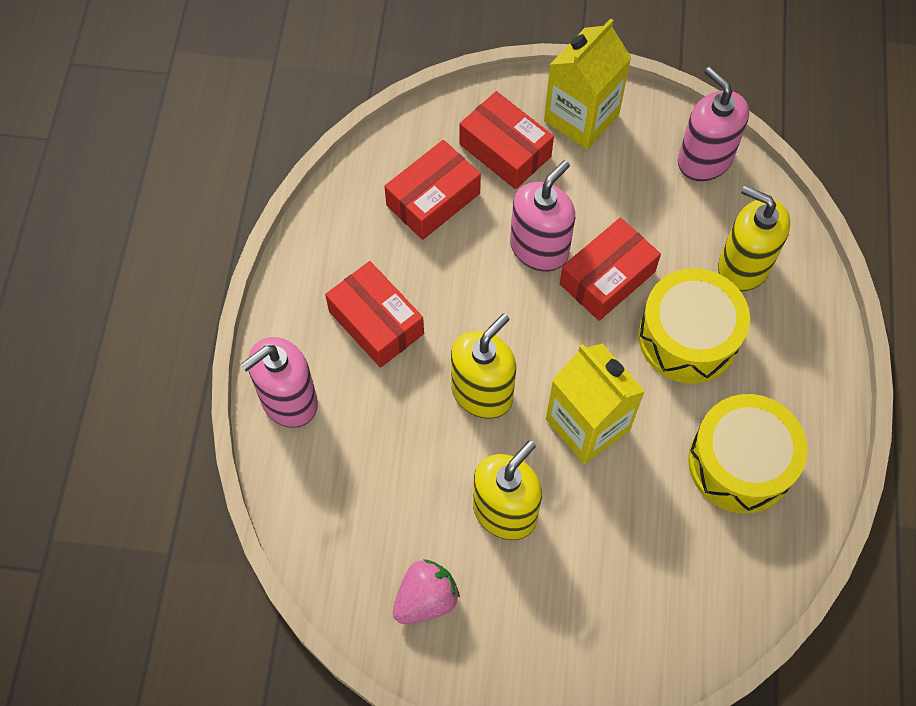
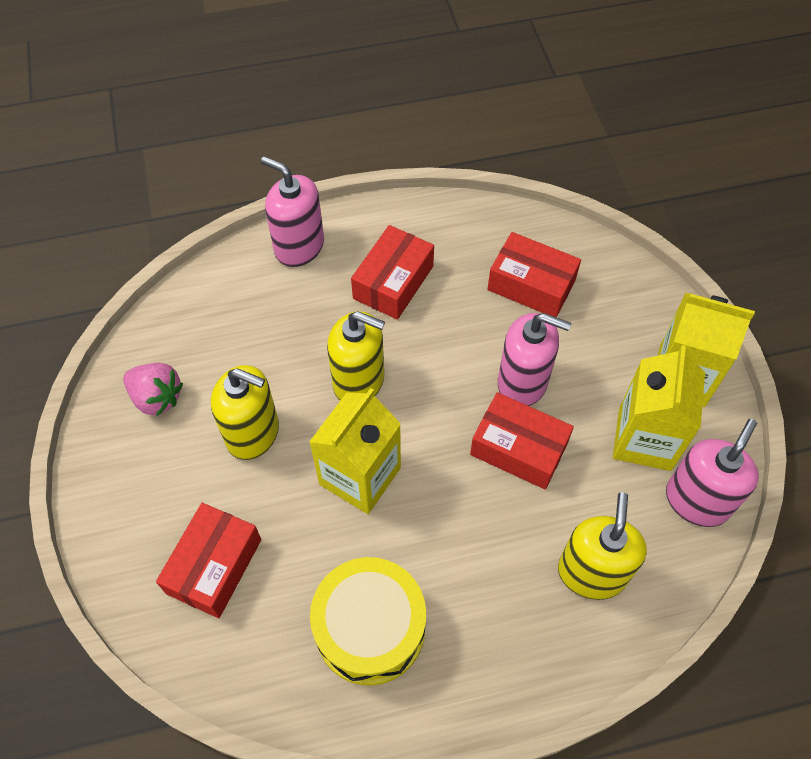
camera: 70 degrees right, 5 degrees down
red box [459,91,554,189] -> red box moved to [156,503,261,618]
yellow drum [638,268,750,383] -> none
none -> yellow carton [613,345,705,471]

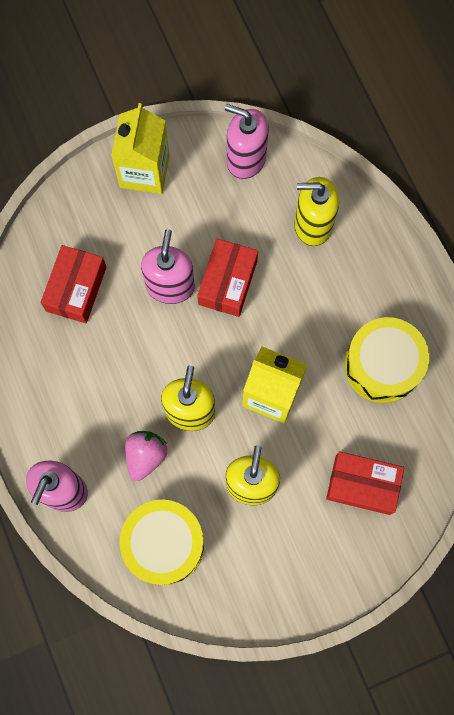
camera: 100 degrees left, 15 degrees up
pink strawberry [123,363,183,416] -> pink strawberry moved to [125,431,167,481]
red box [351,225,434,320] -> none
yellow carton [613,345,705,471] -> none
none -> yellow drum [119,500,204,585]

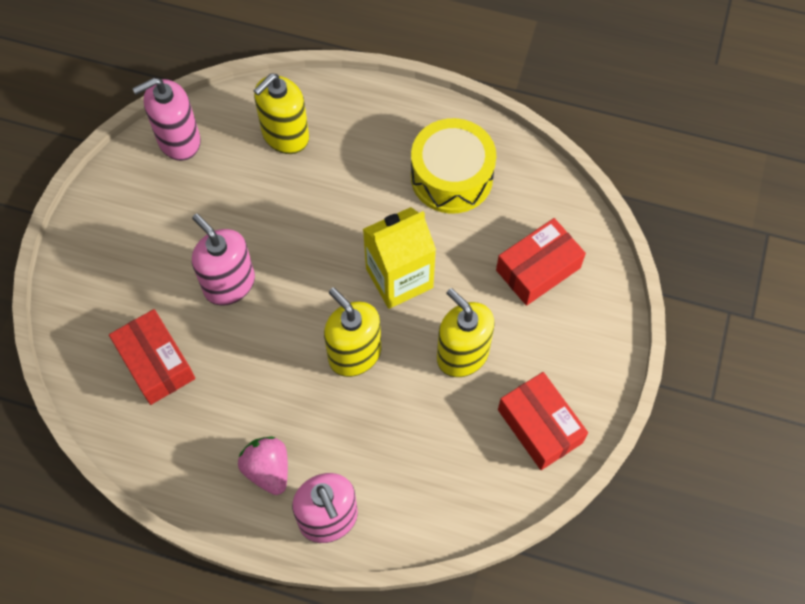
camera: 50 degrees left, 10 degrees down
yellow carton [111,103,170,194] -> none
yellow drum [119,500,204,585] -> none
pink strawberry [125,431,167,481] -> pink strawberry moved to [238,437,288,495]
red box [197,239,258,317] -> red box moved to [498,372,588,470]

